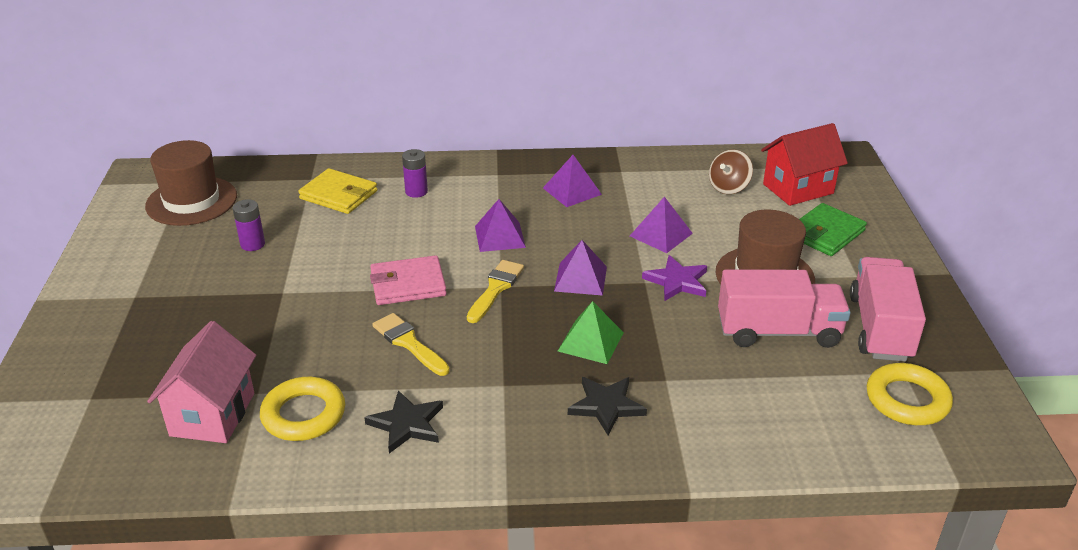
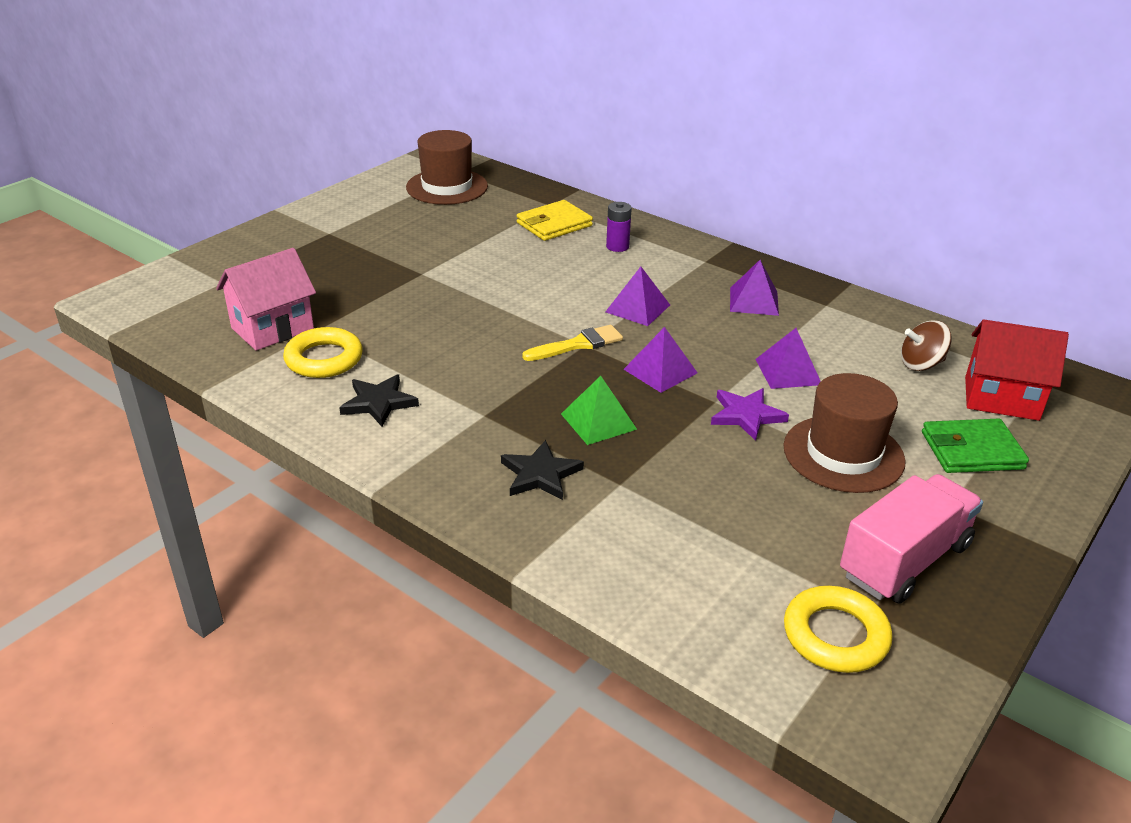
camera: 40 degrees right, 0 degrees up
purple battery [233,199,265,251] -> none
yellow wallet [298,168,377,214] -> yellow wallet turned 75 degrees clockwise [517,200,593,241]
pink wallet [370,255,447,305] -> none
yellow brush [372,313,450,376] -> none
pink truck [718,269,851,348] -> none

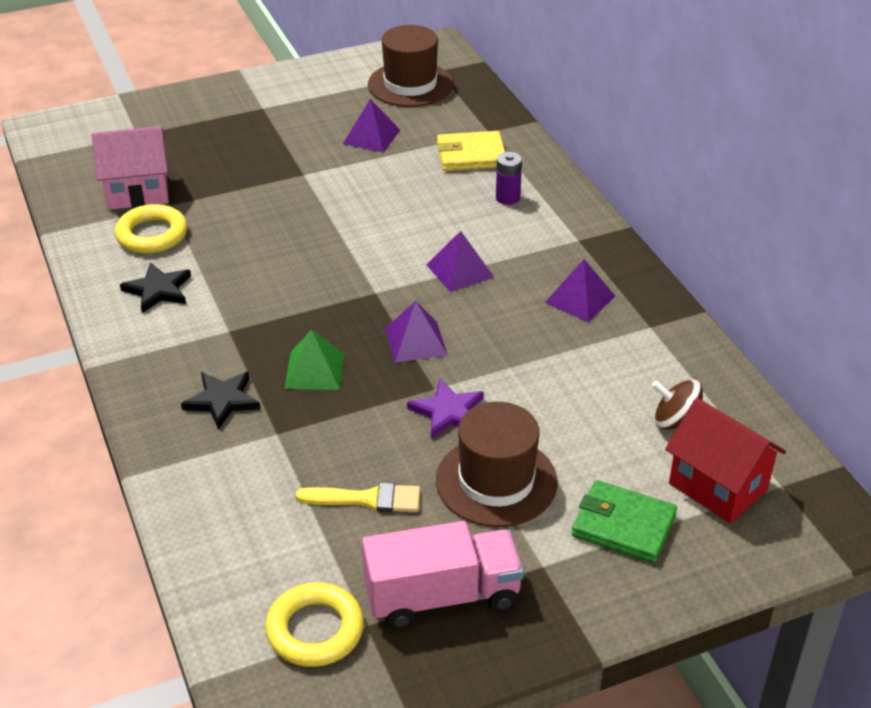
camera: 30 degrees right, 5 degrees up
yellow brush [522,325,623,361] -> yellow brush moved to [295,483,420,512]
purple pyramid [755,328,821,389] -> purple pyramid moved to [343,99,400,153]

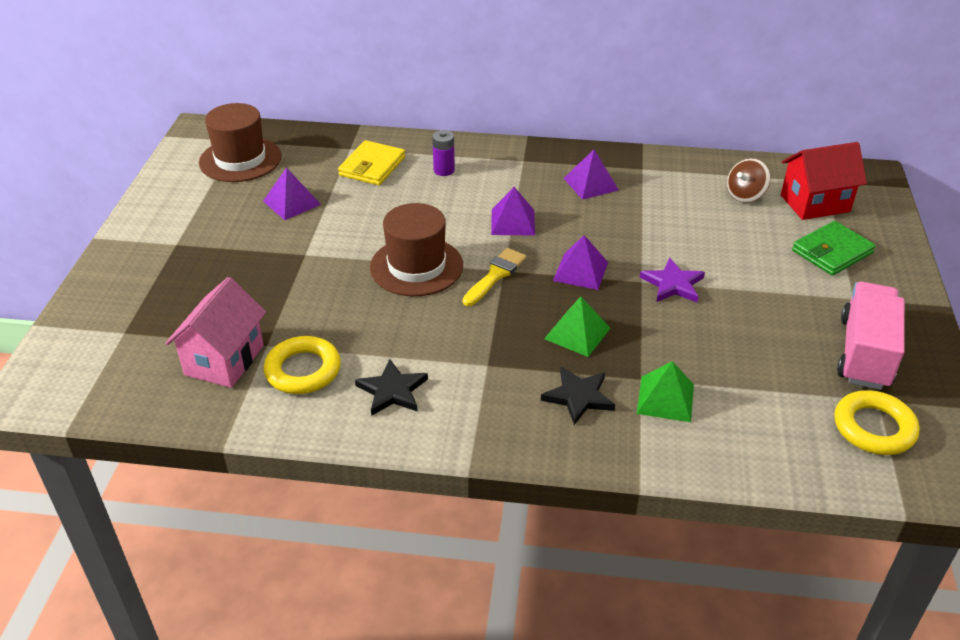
camera: 60 degrees left, 0 degrees up
yellow brush [295,483,420,512] -> yellow brush moved to [462,248,526,306]
brown hat [436,402,558,527] -> brown hat moved to [370,203,463,296]
none -> green pyramid [637,361,694,422]

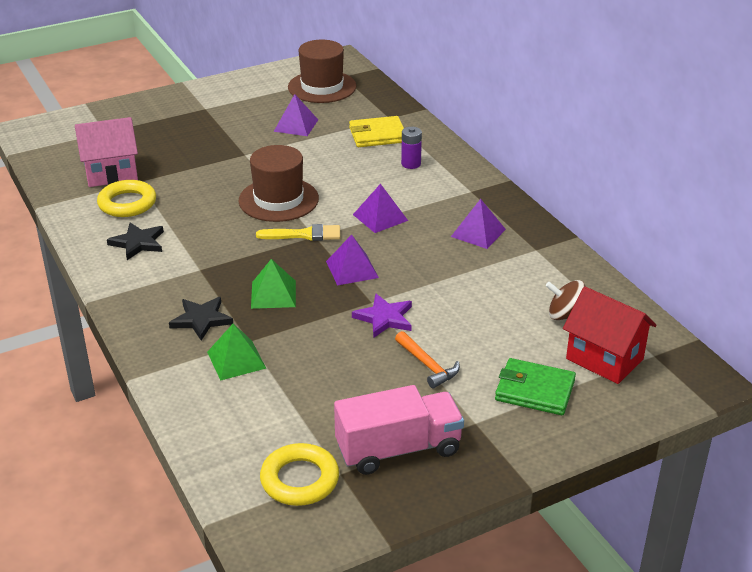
camera: 55 degrees right, 5 degrees down
none -> orange hammer [395,331,460,388]

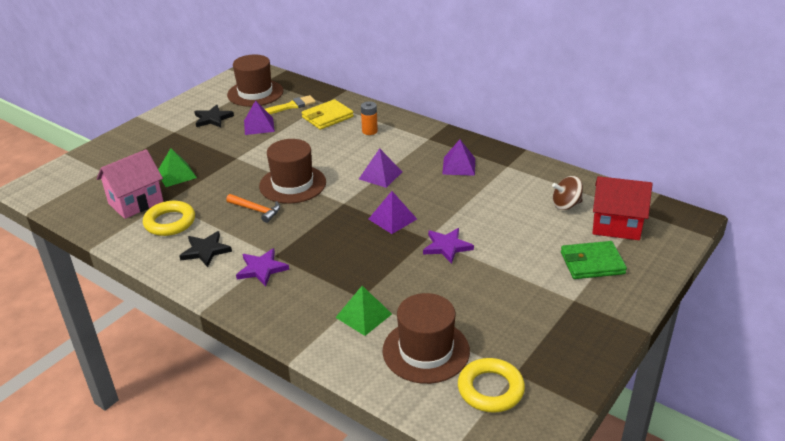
camera: 25 degrees left, 0 degrees up
black star [169,297,233,341] -> black star moved to [194,105,234,127]
green pyramid [251,259,296,309] -> green pyramid moved to [158,148,197,187]
yellow brush [256,224,340,241] -> yellow brush moved to [265,95,316,114]
pink truck [334,385,464,475] -> none
orange hammer [395,331,460,388] -> orange hammer moved to [226,194,280,223]
purple battery [401,127,422,169] -> orange battery [361,101,378,135]
none -> purple star [236,248,289,286]
none -> brown hat [383,293,470,384]

